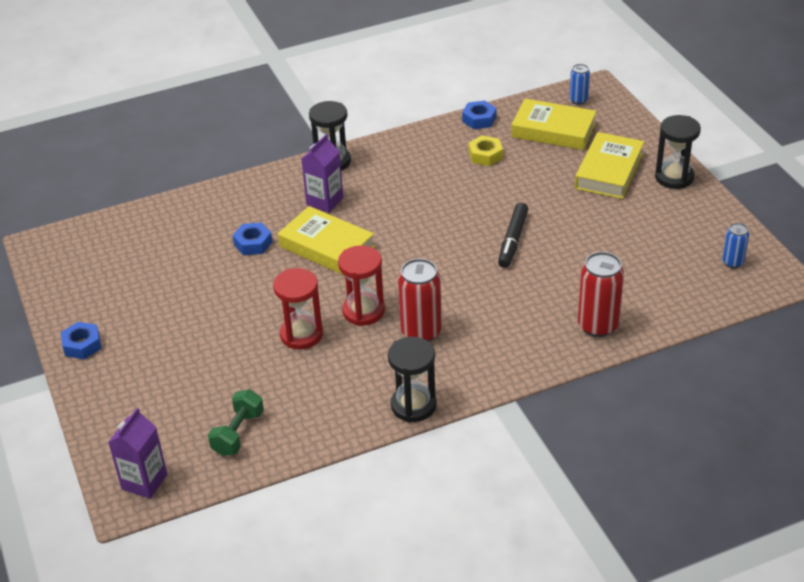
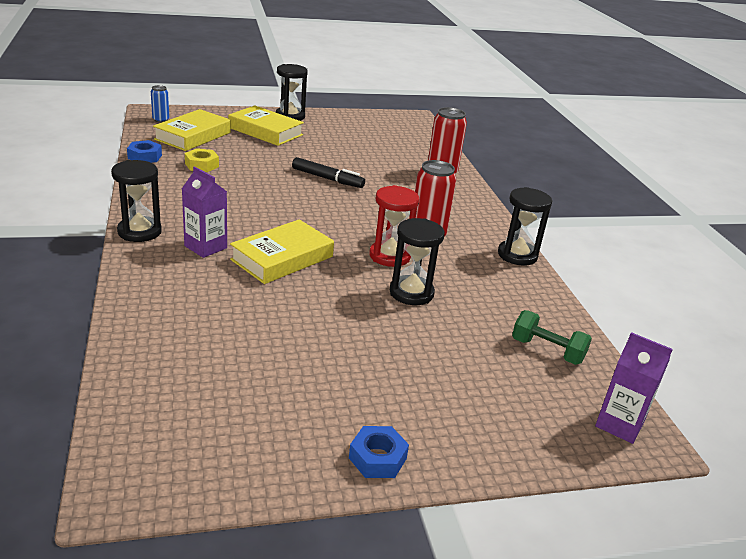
camera: 85 degrees left, 10 degrees down
blue nut [232,223,272,255] -> none
red hourglass [273,268,323,349] -> black hourglass [390,218,445,305]
blue can [722,223,749,268] -> none

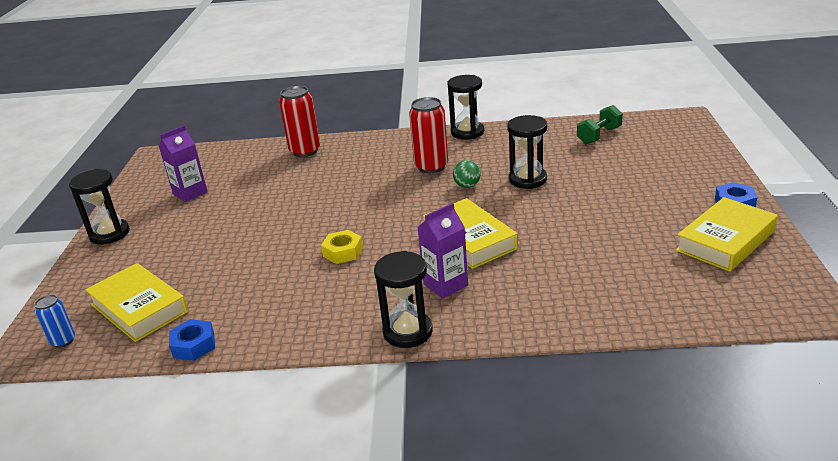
camera: 70 degrees left, 0 degrees up
yellow nut [185,148,219,172] -> yellow nut moved to [321,230,363,264]
yellow book [228,105,304,146] -> yellow book moved to [676,197,778,272]
black marker [292,157,365,188] -> none
red hourglass [369,185,419,267] -> green ball [453,160,481,188]
purple carton [595,332,673,444] -> purple carton moved to [159,126,208,202]

